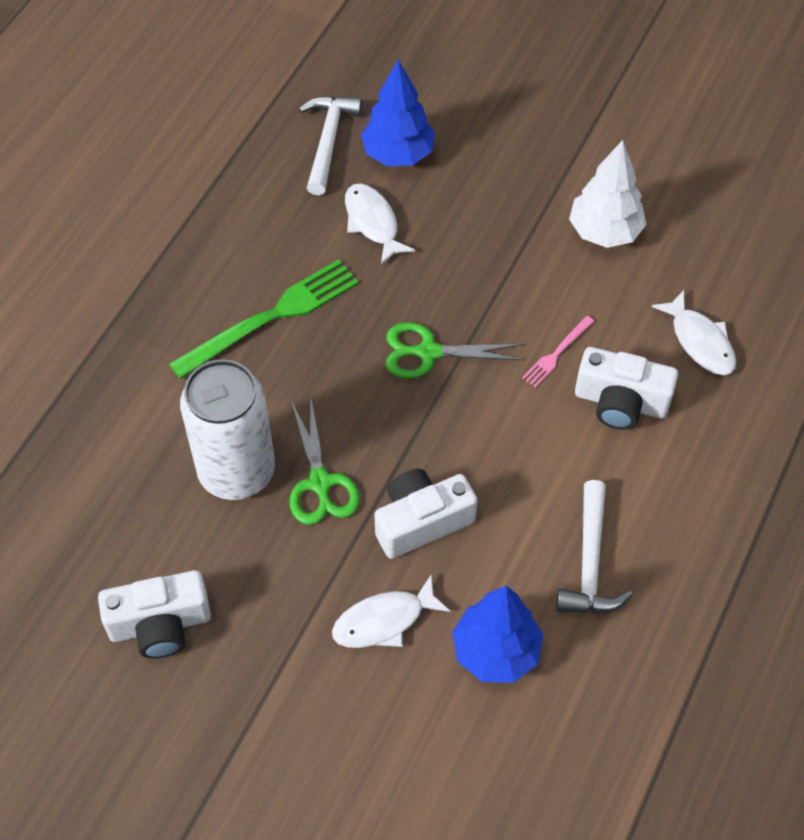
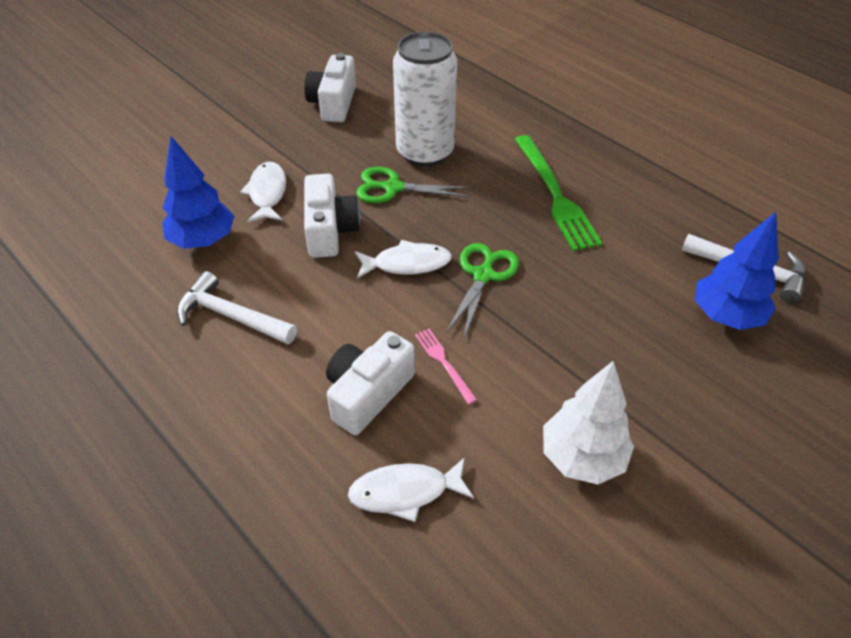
camera: 110 degrees right, 10 degrees down
white fish [345,183,415,265] -> white fish moved to [355,240,452,279]

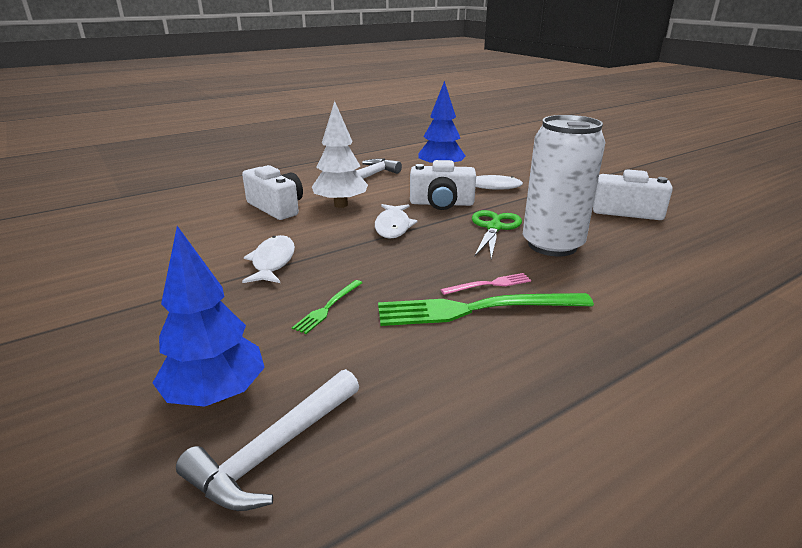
camera: 100 degrees right, 20 degrees down
white fish [348,457,474,522] -> white fish moved to [242,235,295,283]
pink fork [415,329,477,404] -> pink fork moved to [441,273,531,295]
green scissors [446,243,519,338] -> none
white tree [543,361,634,484] -> white tree moved to [312,101,368,208]
none -> green fork [292,280,362,334]

